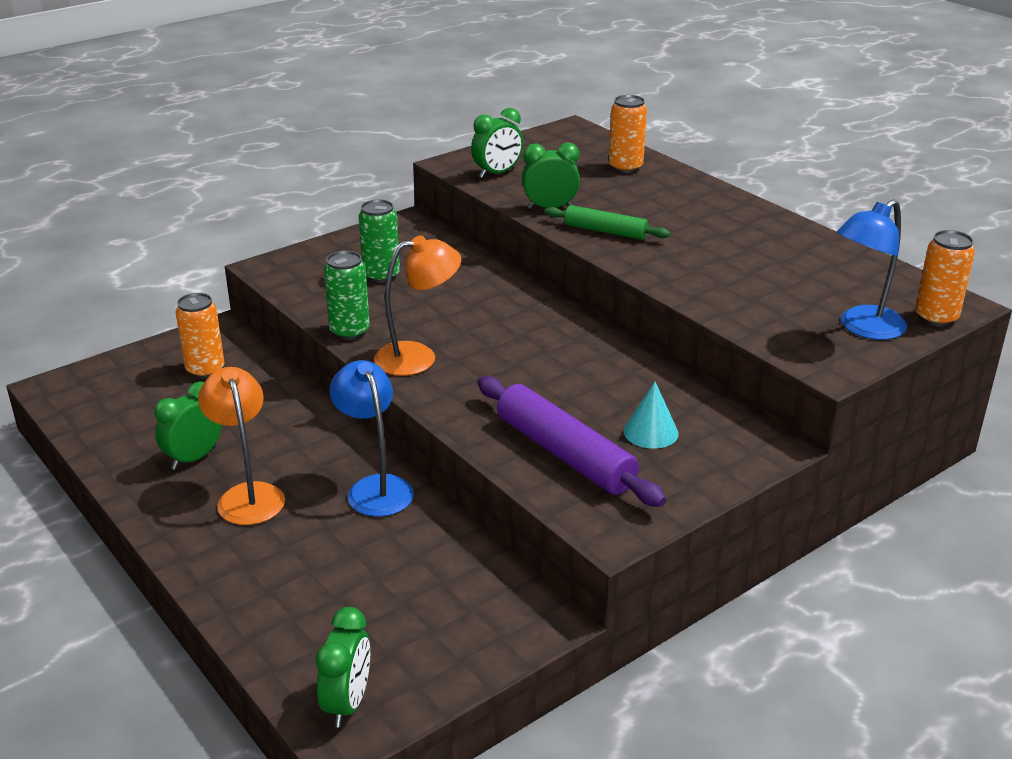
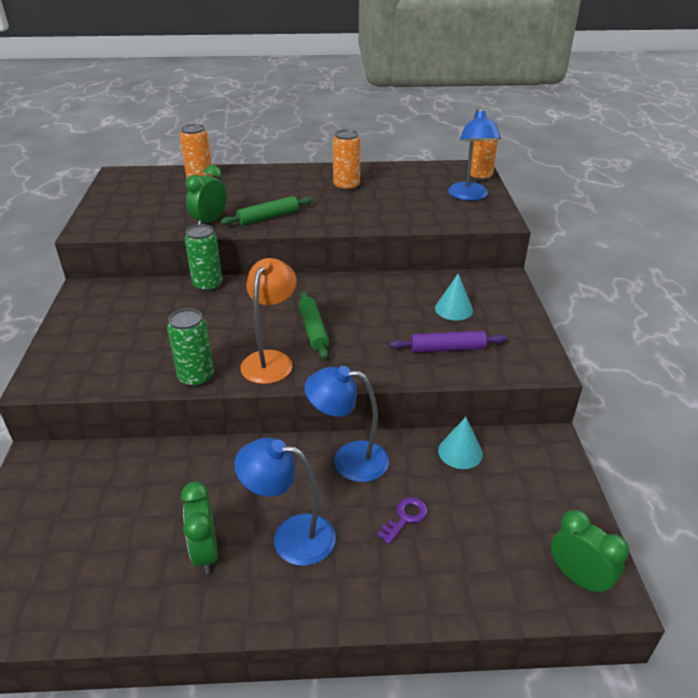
camera: 55 degrees left, 5 degrees up
orange can [176,293,225,379] -> orange can moved to [333,129,360,191]
orange lamp [198,367,285,525] -> blue lamp [234,438,336,566]
green can [358,199,400,283] -> green can moved to [185,224,223,292]
green clock [471,108,523,178] -> none
purple rolling pin [478,376,666,507] -> purple rolling pin [390,331,507,353], size x0.60
none -> green rolling pin [299,291,329,359]
none -> purple key [377,497,428,544]
none -> turquoise cone [438,417,483,469]

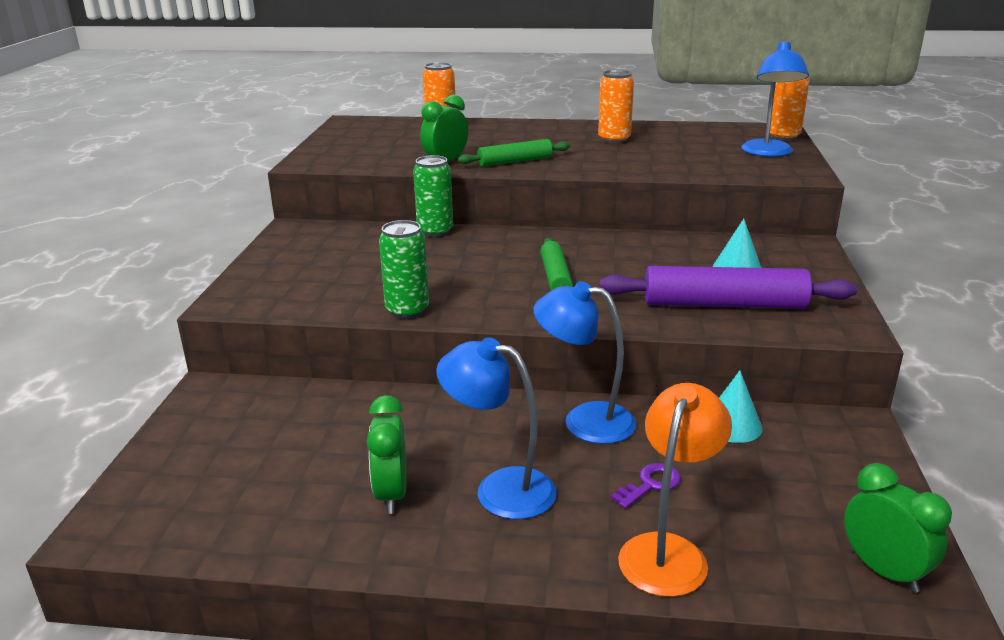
camera: 10 degrees right, 10 degrees down
orange lamp [240,258,297,384] -> orange lamp moved to [618,383,732,597]
purple rolling pin [390,331,507,353] -> purple rolling pin [599,266,857,309], size x1.66

